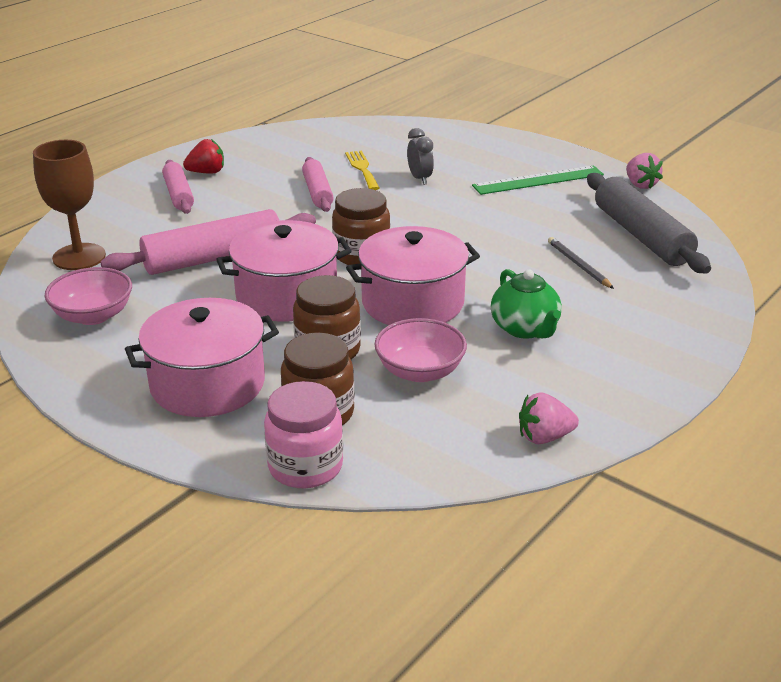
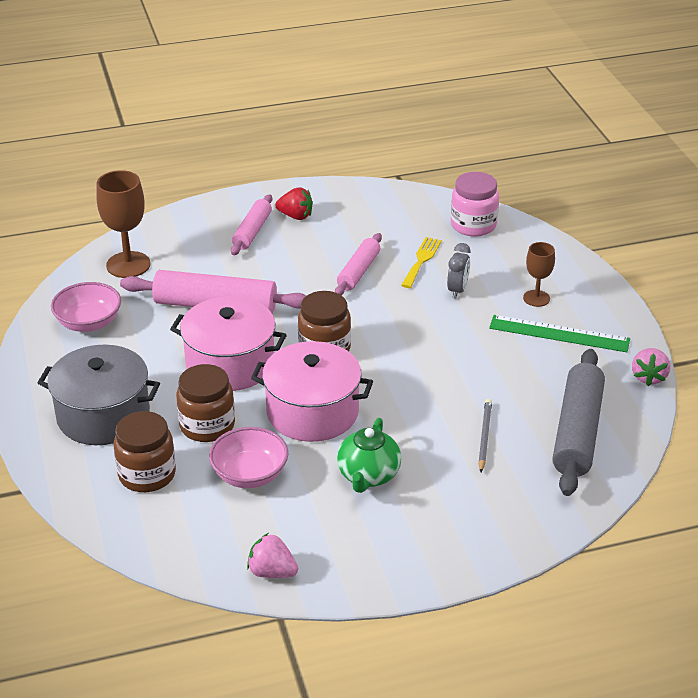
camera: 35 degrees right, 5 degrees up
pink pot [125,298,279,417] -> grey pot [38,345,160,445]
pink jar [264,381,343,488] -> pink jar moved to [451,172,499,237]
none -> brown goblet [523,242,555,307]

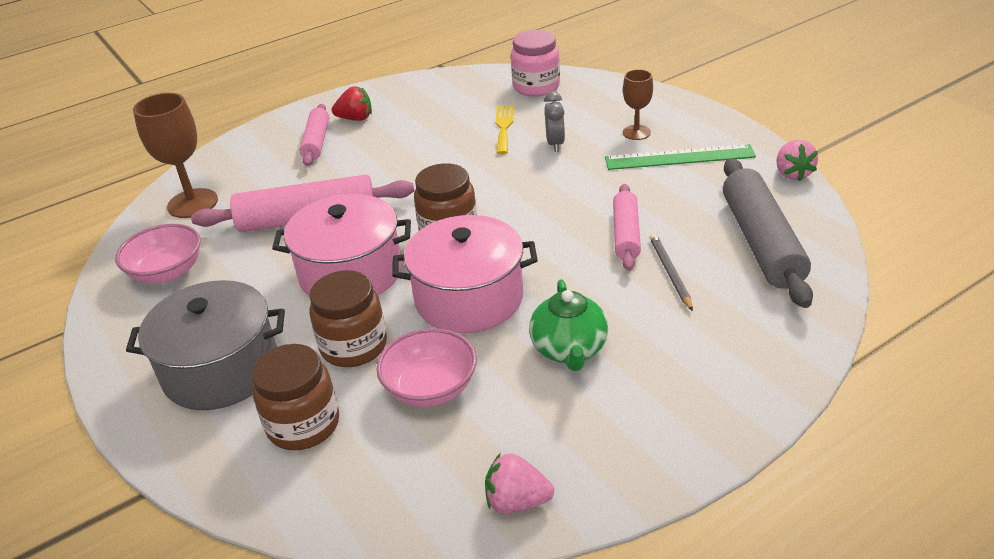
camera: 15 degrees left, 0 degrees up
pink rolling pin [335,233,382,295] -> pink rolling pin moved to [613,184,641,271]

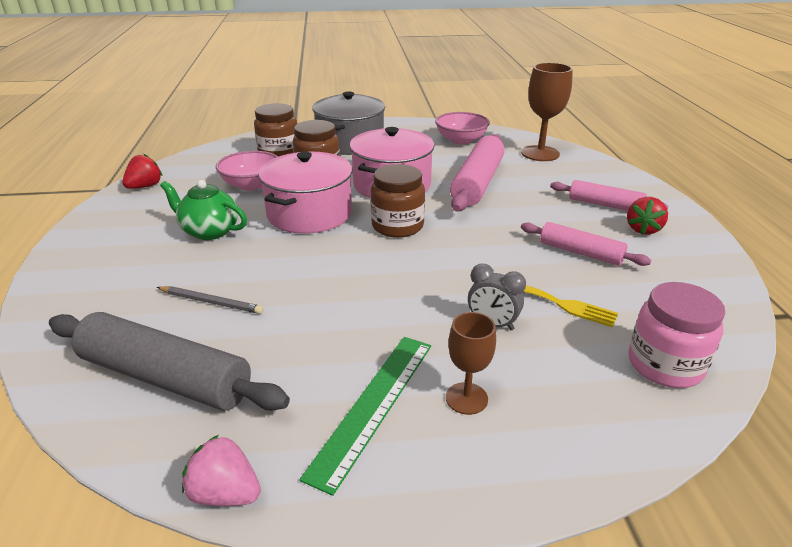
camera: 115 degrees right, 5 degrees down
pink strawberry [485,453,554,514] -> red strawberry [122,154,162,189]
pink rolling pin [613,184,641,271] -> pink rolling pin moved to [521,222,651,266]

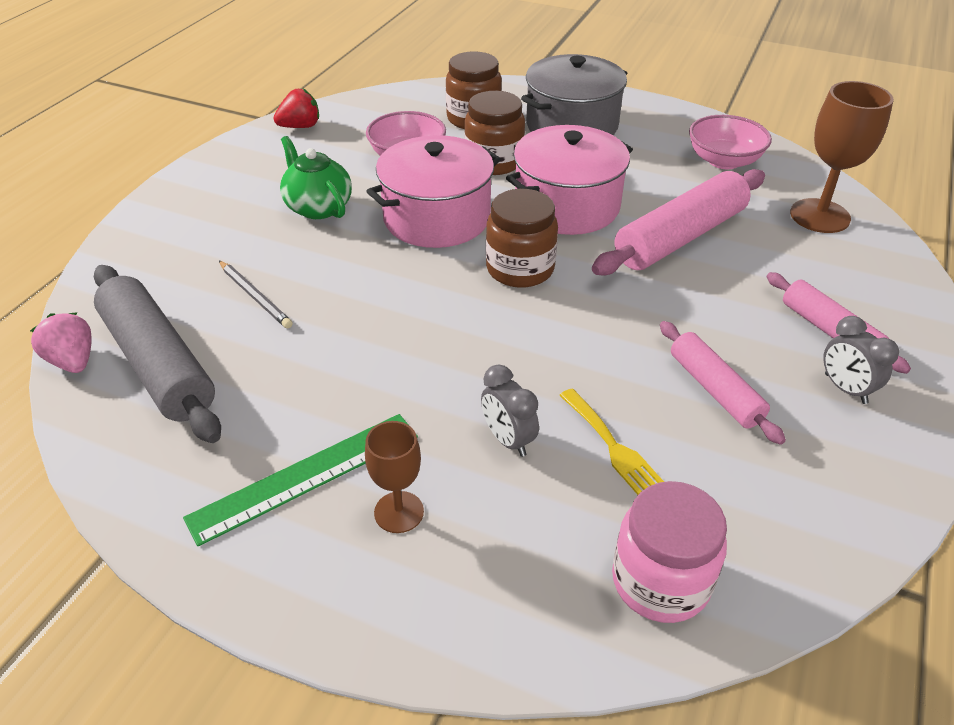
camera: 30 degrees right, 10 degrees up
pink strawberry [182,435,261,506] -> pink strawberry moved to [30,313,92,373]
red strawberry [627,197,668,235] -> grey clock [823,316,899,404]

